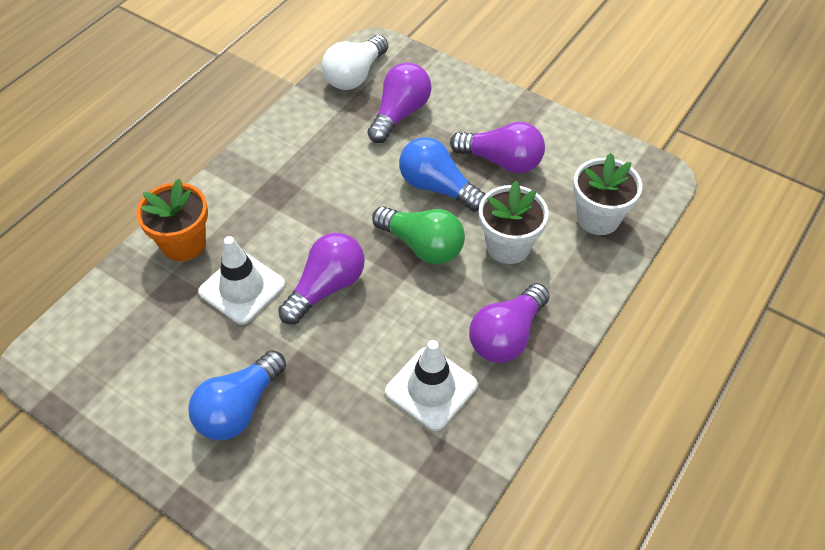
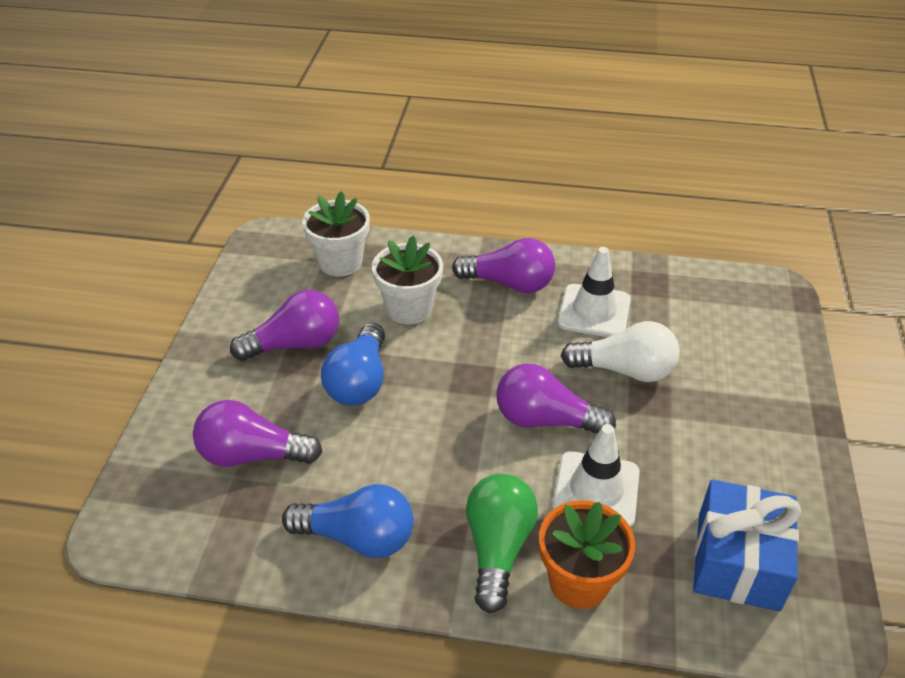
camera: 115 degrees left, 10 degrees down
blue light bulb [188,350,286,441] -> blue light bulb moved to [282,484,414,558]
white light bulb [322,35,388,90] -> white light bulb moved to [561,321,680,382]
green light bulb [372,206,465,264] -> green light bulb moved to [466,474,538,613]
purple light bulb [450,122,545,173] -> purple light bulb turned 75 degrees clockwise [230,290,339,361]
none -> blue gift [693,479,801,612]

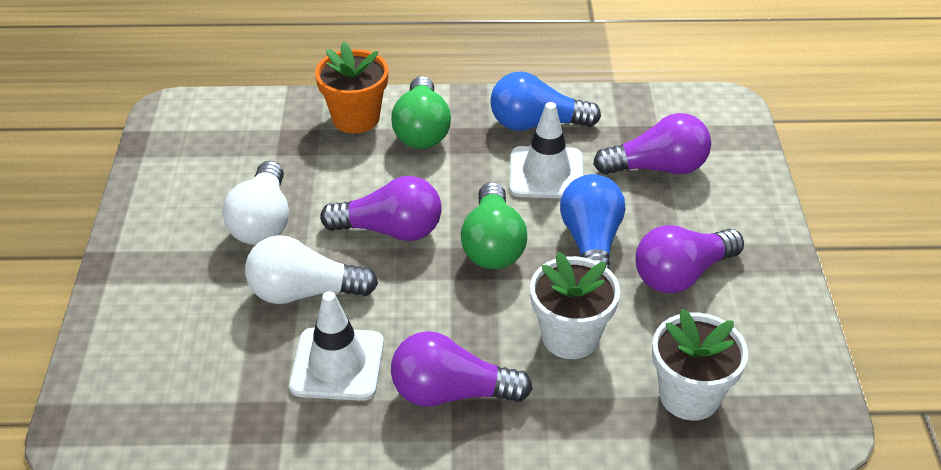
camera: 170 degrees right, 0 degrees up
white traffic cone [552,424,640,528] -> white traffic cone moved to [510,102,583,198]
blue gift [693,479,801,612] -> none
none -> white light bulb [222,161,289,245]
none -> green light bulb [461,182,527,269]

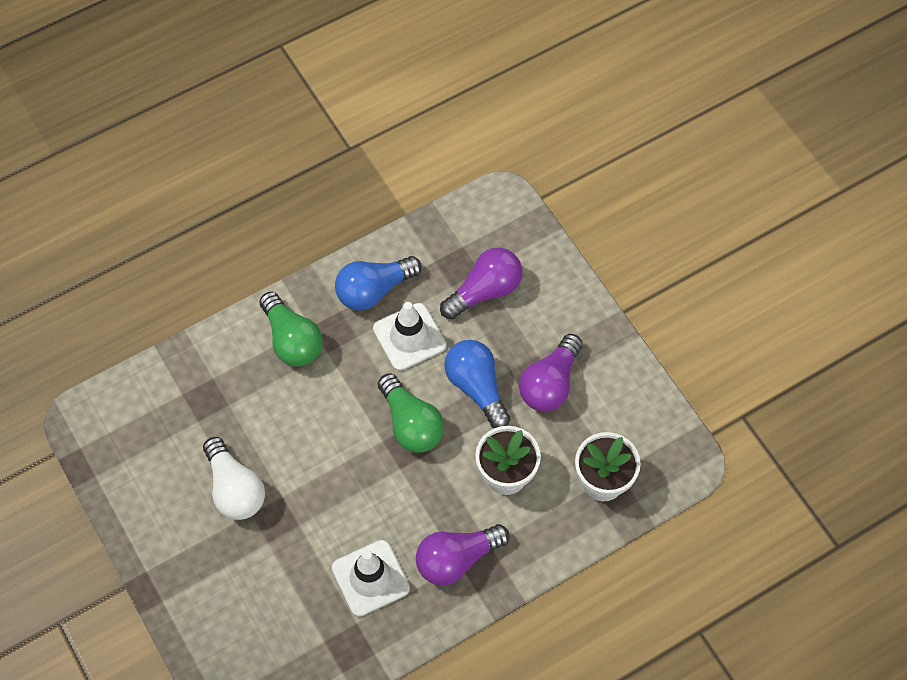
camera: 30 degrees left, 20 degrees up
white light bulb [245,235,378,304] -> none
orange flower pot [315,41,388,133] -> none
purple light bulb [320,176,442,241] -> none

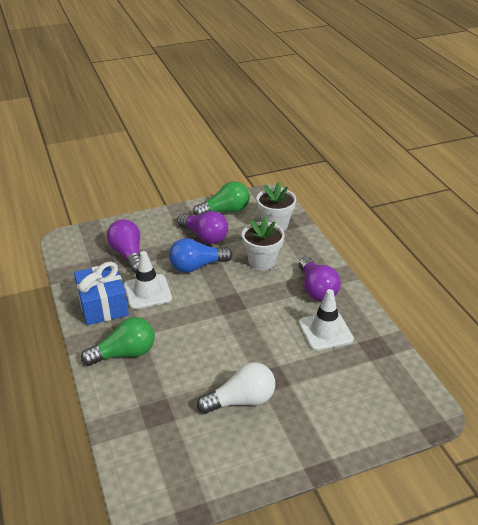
camera: 80 degrees left, 25 degrees down
blue light bulb [335,256,422,310] -> blue gift [74,262,129,325]
green light bulb [378,373,444,453] -> green light bulb moved to [193,181,250,215]

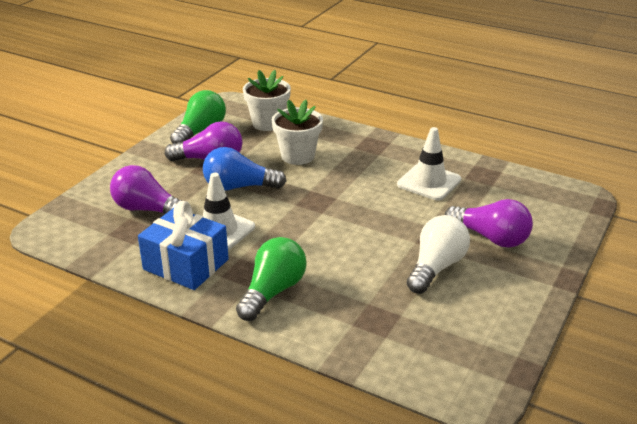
camera: 40 degrees left, 5 degrees down
blue light bulb [169,238,233,273] -> blue light bulb turned 60 degrees clockwise [203,147,286,191]
purple light bulb [299,257,341,301] -> purple light bulb moved to [445,199,533,248]

